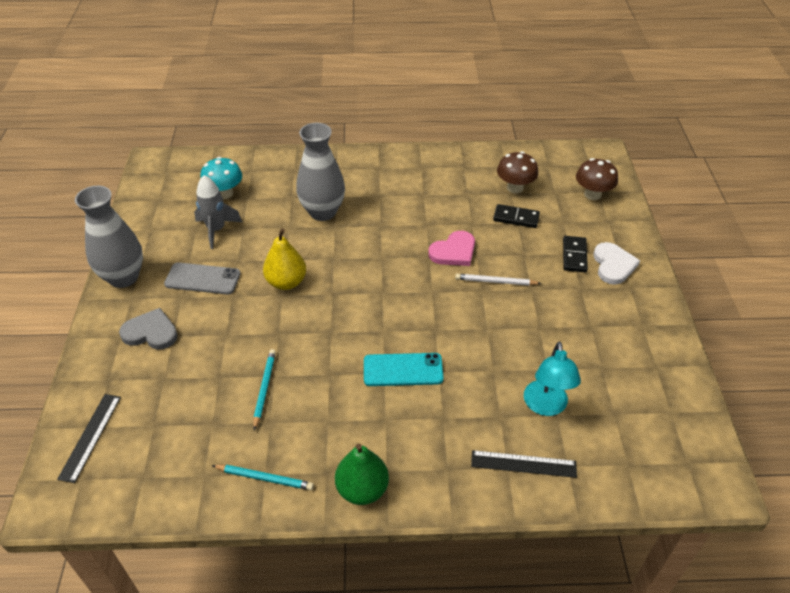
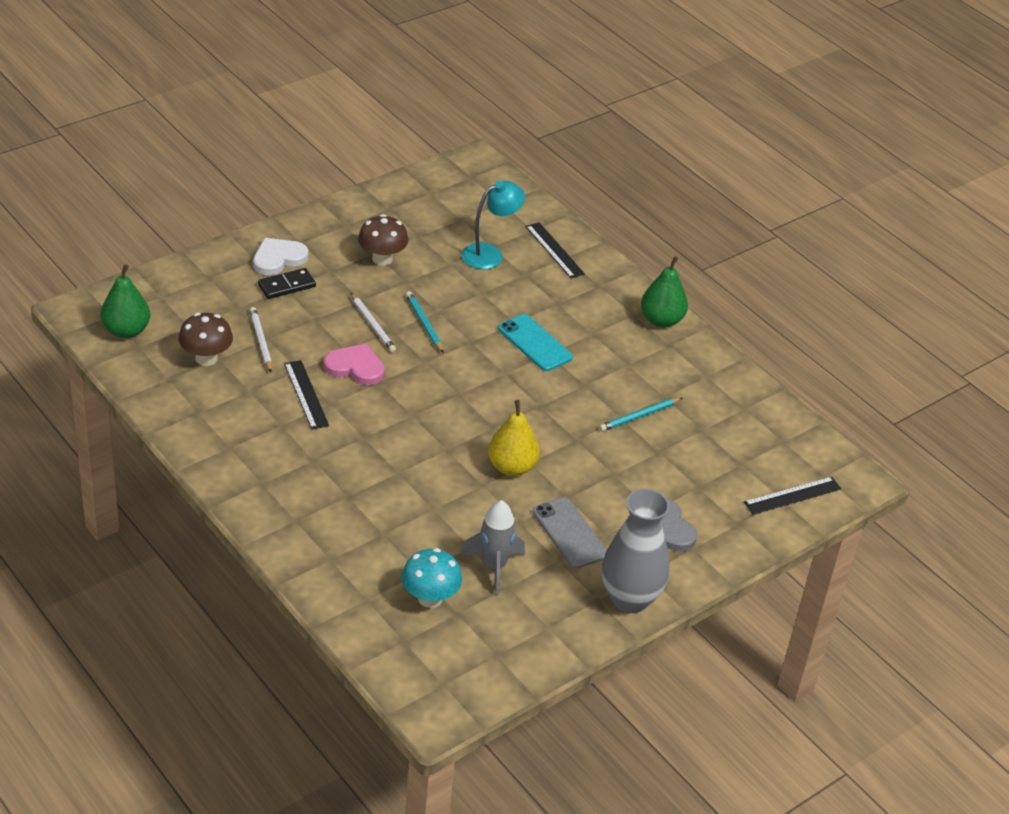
camera: 130 degrees left, 5 degrees down
turquoise pencil [212,465,314,490] -> turquoise pencil moved to [406,291,444,353]
grey vase [296,123,345,221] -> none
black domino [493,204,540,228] -> white pencil [250,307,272,372]
brown mushroom [576,158,618,200] -> brown mushroom moved to [358,214,408,266]
none -> green pear [101,264,150,338]
none -> black ruler [284,360,329,429]

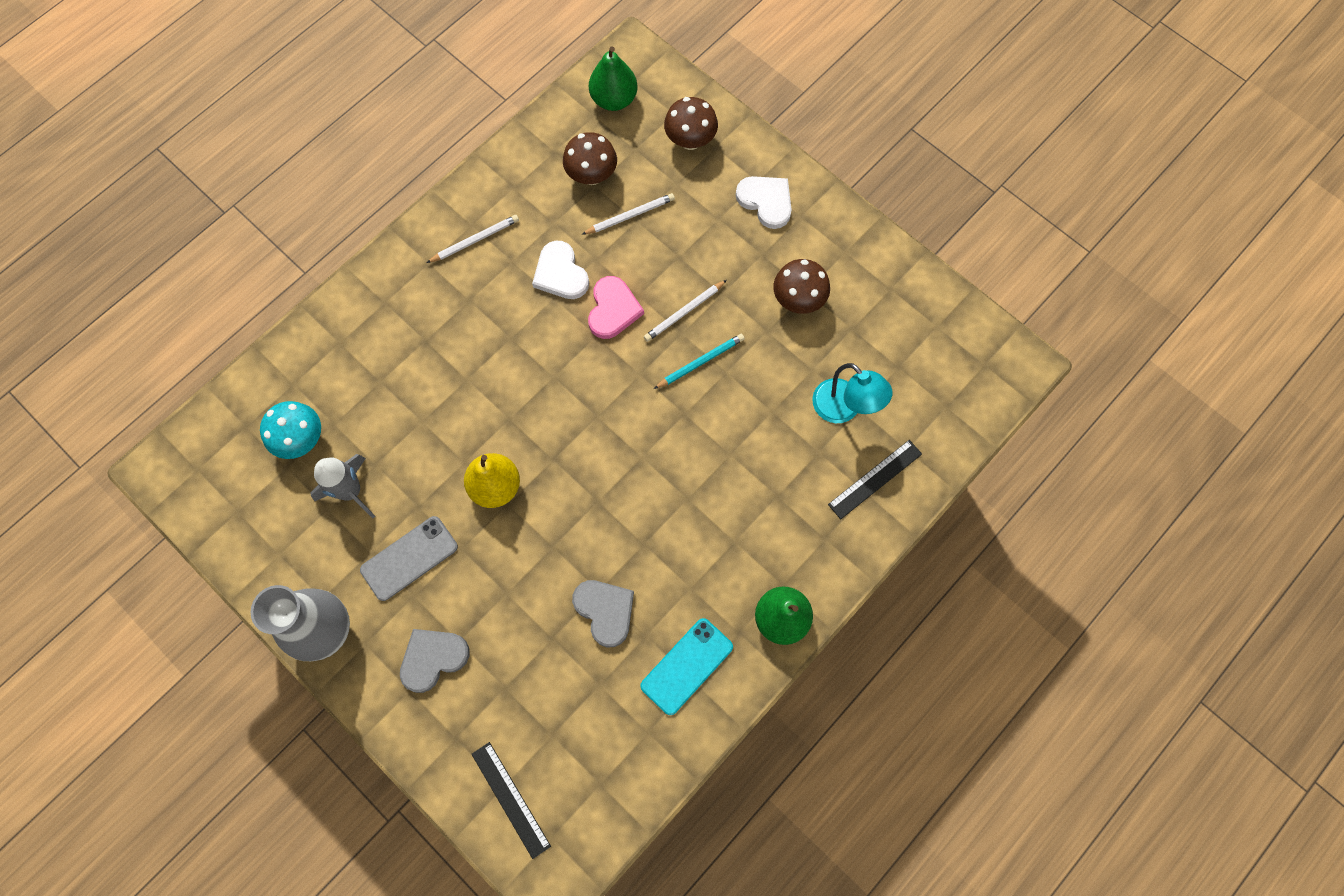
camera: 85 degrees right, 30 degrees up
black domino [258,268,316,299] -> none
black ruler [284,360,329,429] -> white heart [532,241,589,299]
turquoise phone [498,314,573,371] -> turquoise phone moved to [640,618,733,715]
turquoise pencil [599,398,682,432] -> grey heart [572,580,634,647]
none -> white pencil [427,215,519,263]
none -> brown mushroom [664,97,718,150]

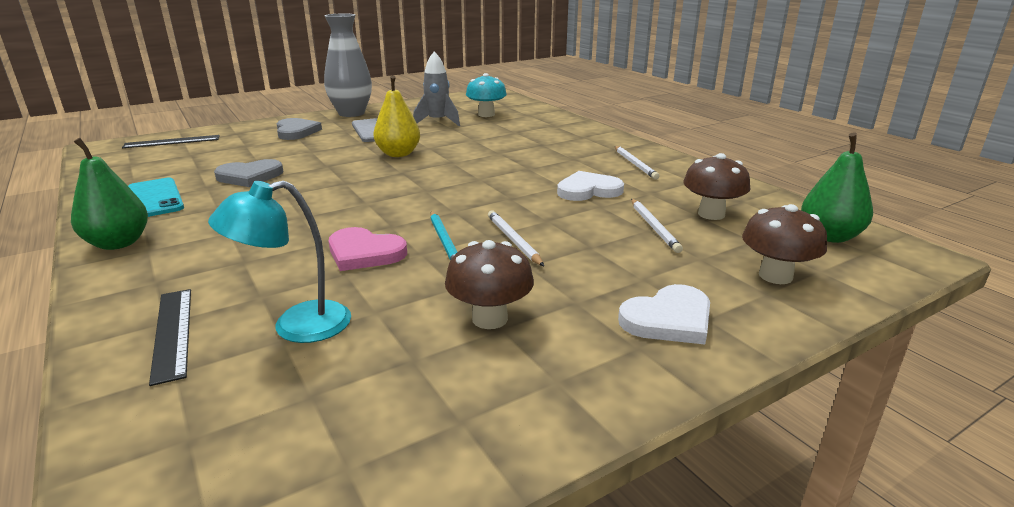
camera: 105 degrees right, 45 degrees down
pink heart [588,276,644,339] -> pink heart moved to [329,227,407,271]

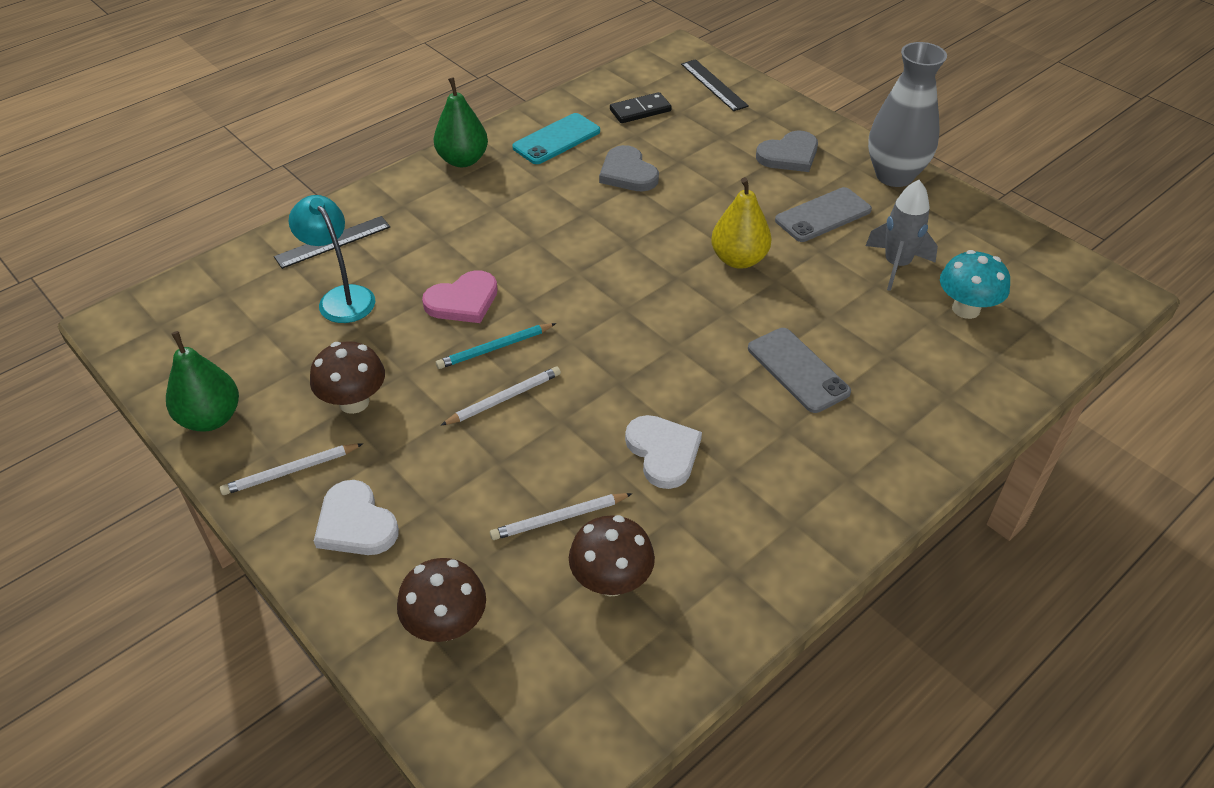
camera: 80 degrees right, 20 degrees up
pink heart [329,227,407,271] -> pink heart turned 135 degrees counterclockwise [422,270,498,323]
white pencil [615,146,659,180] -> white pencil moved to [220,443,363,495]
green pear [801,132,873,243] -> green pear moved to [166,331,239,431]
none -> black domino [610,92,672,123]
none -> grey phone [748,328,851,413]

